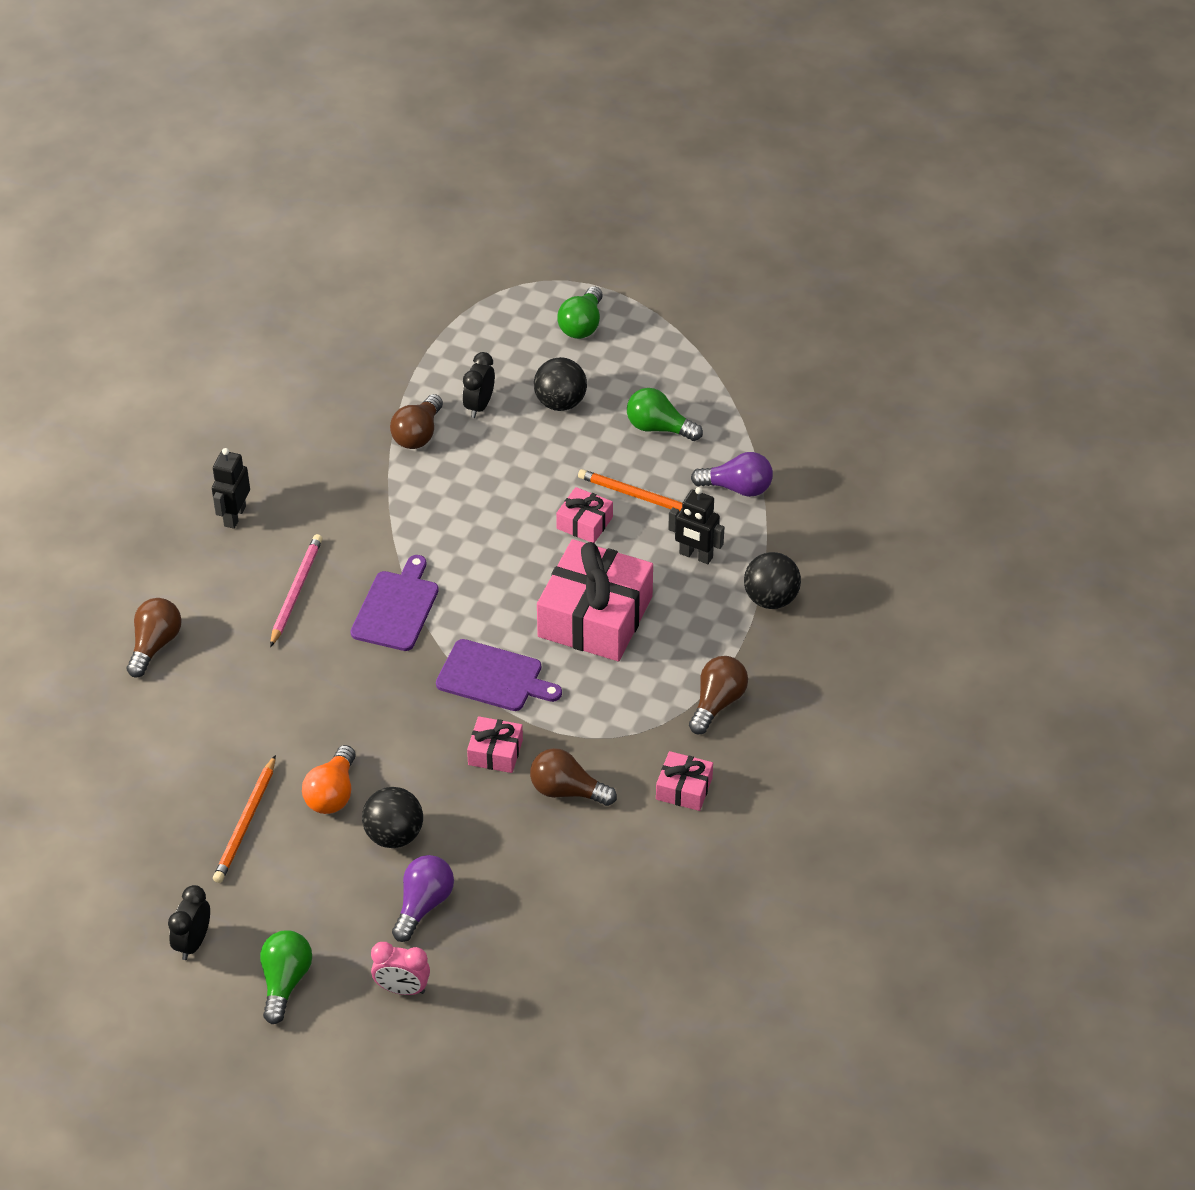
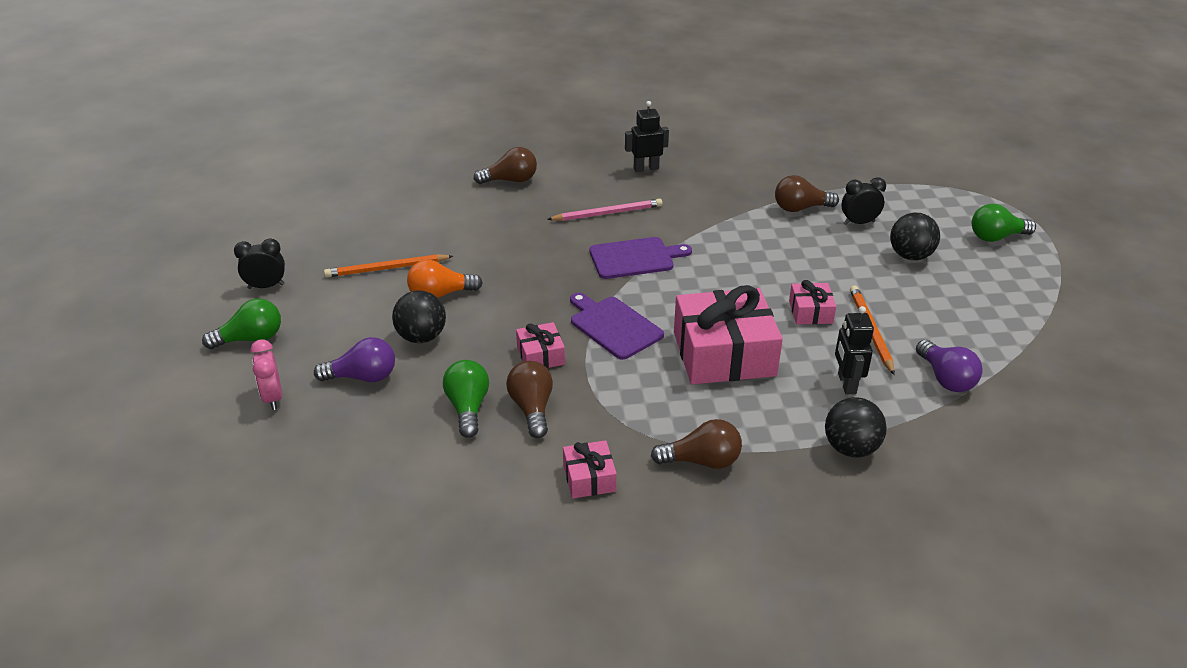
camera: 60 degrees right, 10 degrees down
purple cutting board [436,639,562,711] -> purple cutting board turned 150 degrees clockwise [570,293,664,360]
green light bulb [627,388,703,441] -> green light bulb moved to [443,360,489,438]

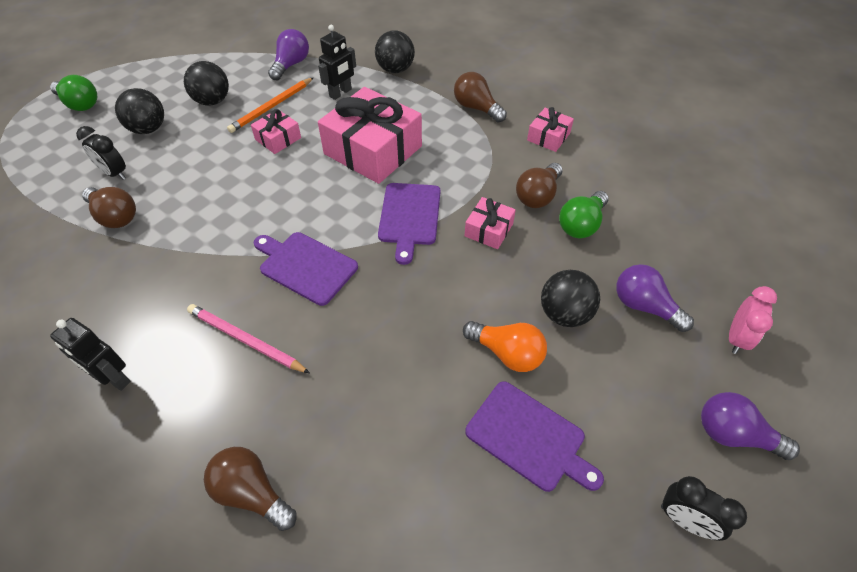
camera: 135 degrees left, 15 degrees up
green light bulb [202,298,281,349] -> purple light bulb [701,392,800,460]
orange pencil [324,254,453,277] -> purple cutting board [465,381,604,492]
none -> black ball [184,61,229,106]

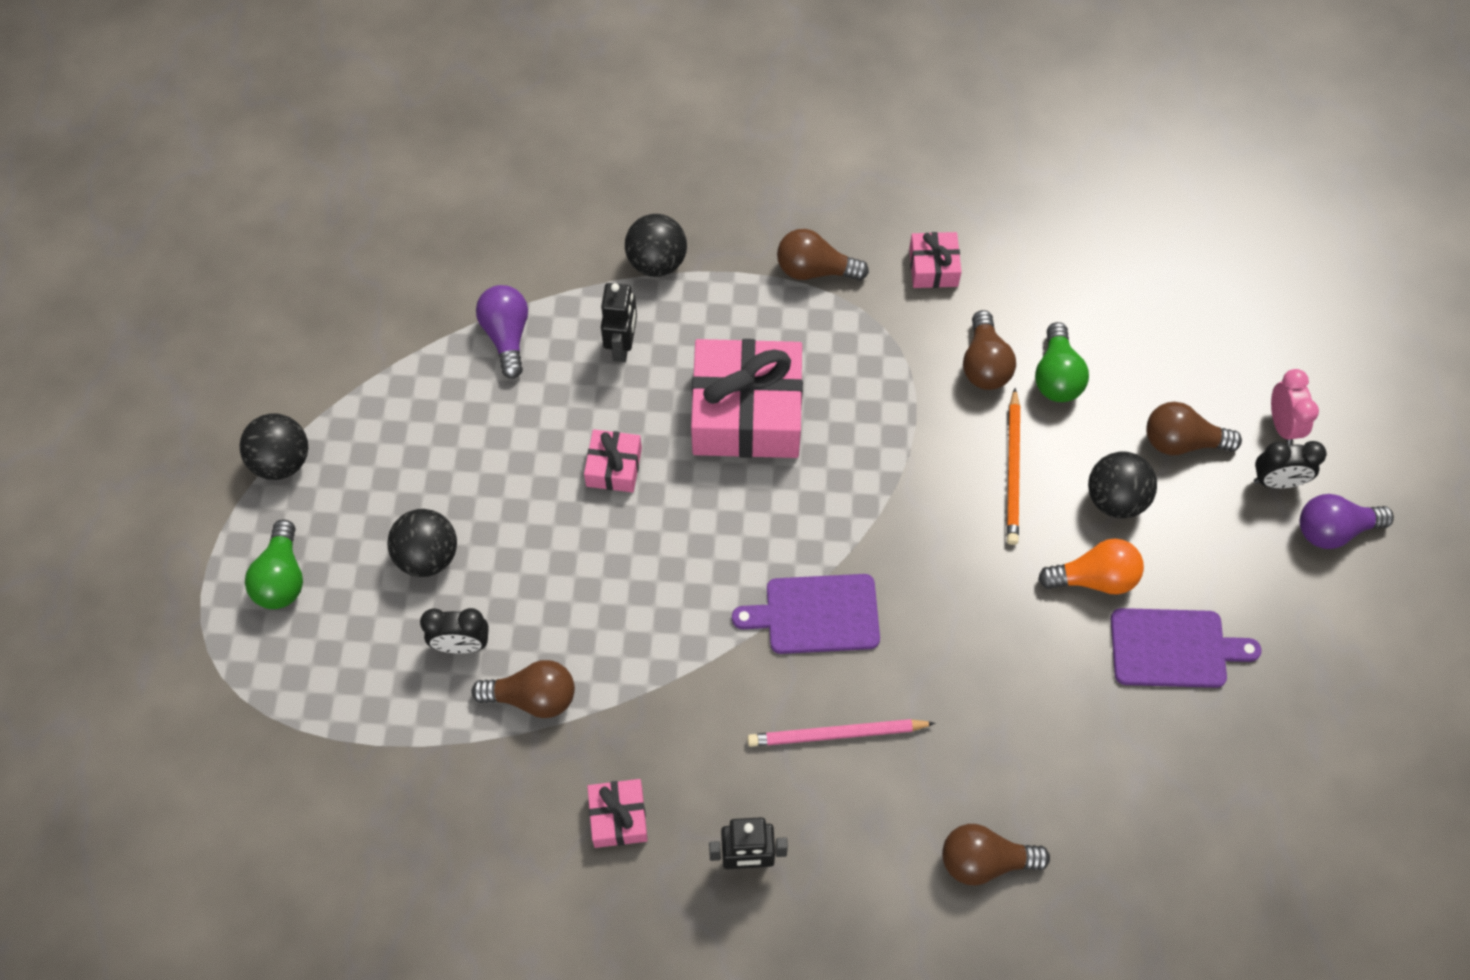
camera: 35 degrees left, 10 degrees up
green light bulb [50,75,97,111] -> green light bulb turned 90 degrees clockwise [245,520,303,609]
black ball [184,61,229,106] -> black ball moved to [239,413,308,480]
orange pencil [227,77,314,133] -> orange pencil moved to [1007,388,1020,545]
purple cutting board [378,183,441,265] -> none
pink gift [465,197,516,249] -> pink gift moved to [587,779,648,848]
purple light bulb [616,264,694,332] -> brown light bulb [1146,402,1242,455]
black clock [661,476,747,541] -> black clock moved to [1254,441,1327,488]

